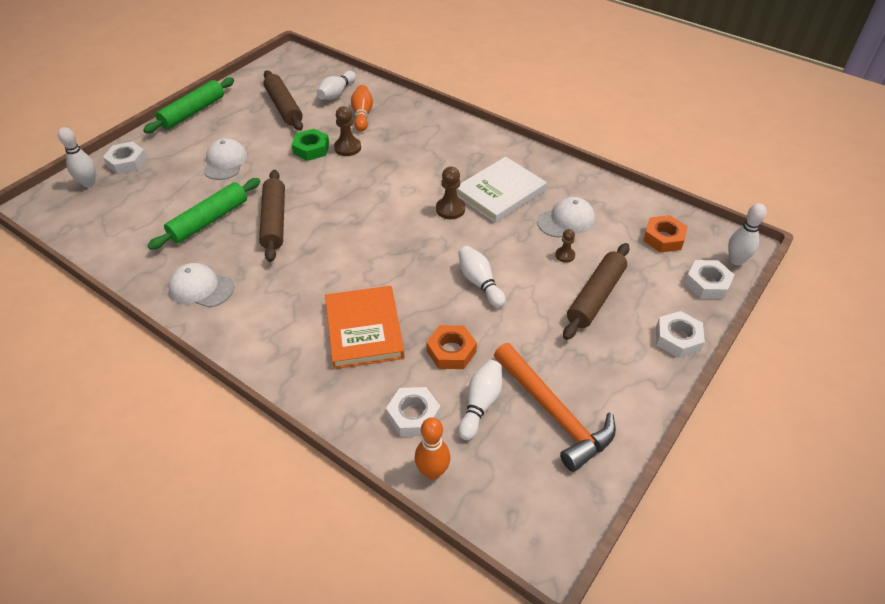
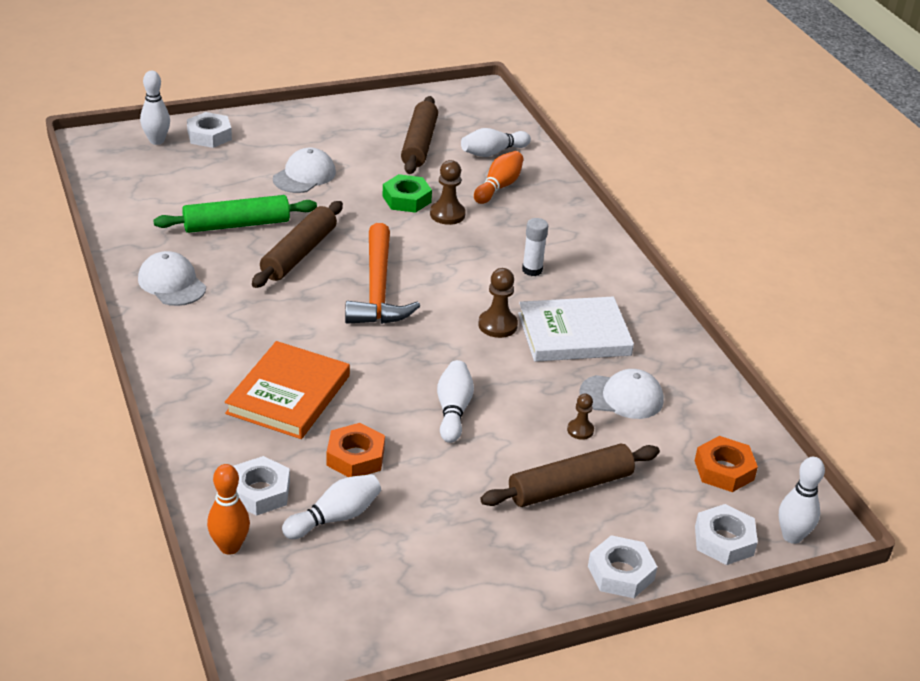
camera: 30 degrees right, 10 degrees down
green rolling pin [143,77,234,133] -> none
orange hammer [494,343,616,472] -> orange hammer moved to [345,223,420,324]
none -> white glue stick [522,218,548,276]

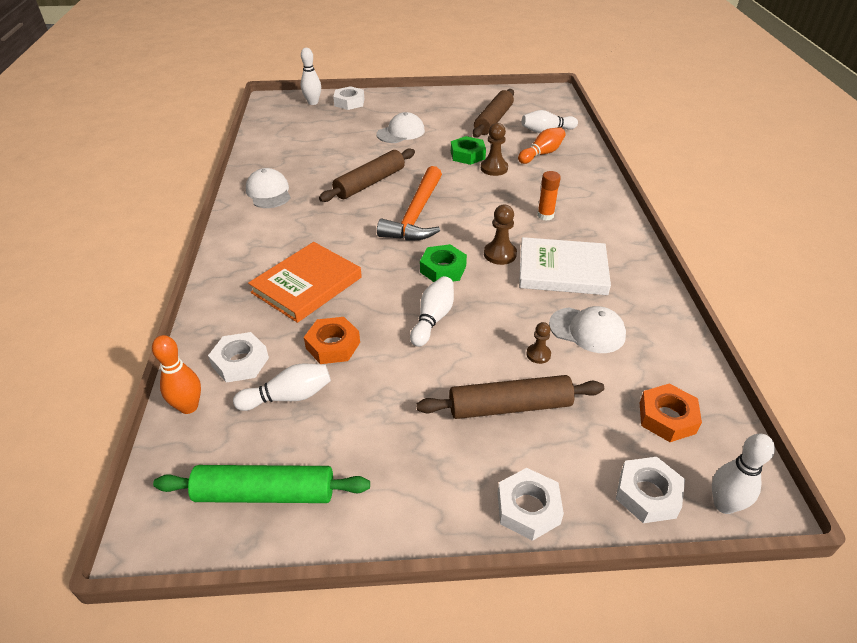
camera: 20 degrees right, 5 degrees up
green rolling pin [153,195,317,233] -> green rolling pin moved to [153,465,370,503]
white glue stick [522,218,548,276] -> orange glue stick [537,171,561,221]
none -> green nut [420,244,467,282]

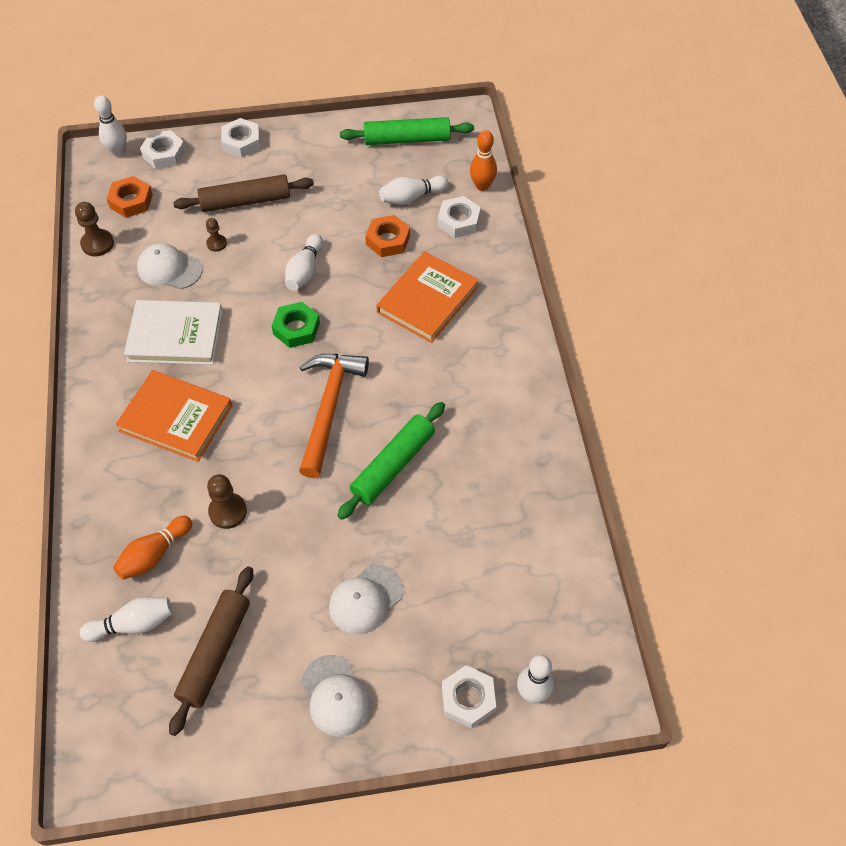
camera: 175 degrees right, 15 degrees up
white cap [246,168,290,208] -> white cap moved to [302,655,371,737]
brown rolling pin [319,149,415,202] -> green rolling pin [337,402,445,520]
green nut [451,136,486,165] -> none
brown pawn [484,205,517,265] -> brown pawn moved to [75,202,114,256]
orange glue stick [537,171,561,221] -> orange book [116,370,232,462]

